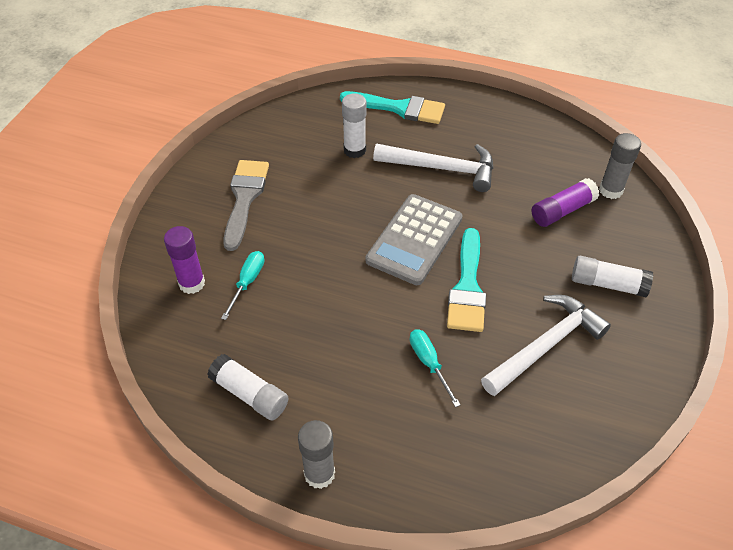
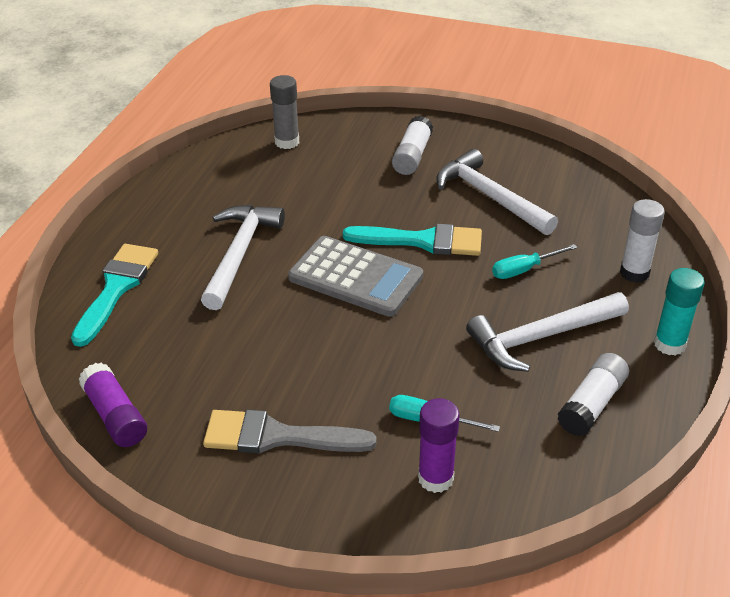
camera: 90 degrees left, 10 degrees down
grey glue stick [298,420,335,489] -> turquoise glue stick [654,268,705,356]
white glue stick [342,94,367,158] -> white glue stick moved to [620,199,665,283]
purple glue stick [532,178,599,227] -> purple glue stick moved to [79,362,147,447]
none -> white hammer [466,292,629,372]

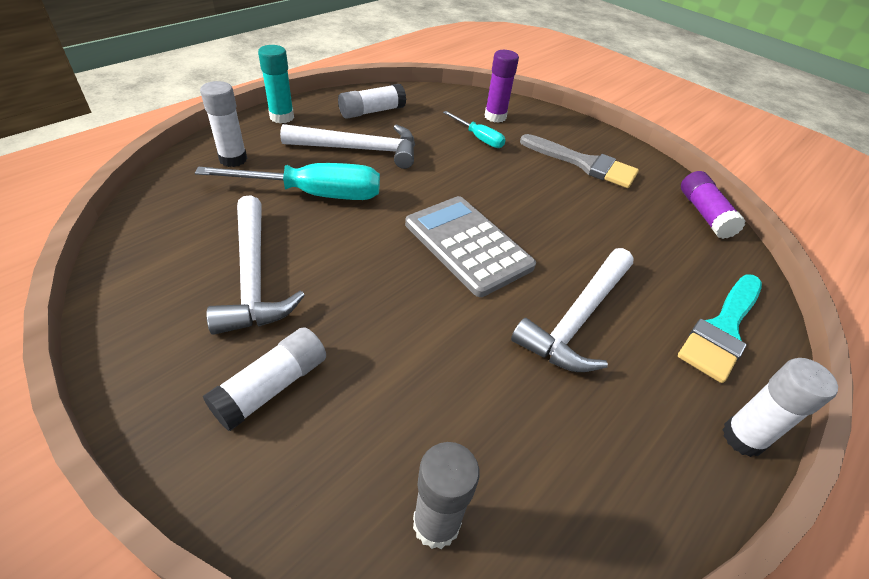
camera: 160 degrees left, 5 degrees up
turquoise brush [343,224,482,256] -> none
turquoise screwdriver [492,244,578,279] -> turquoise screwdriver [195,163,380,200], size x1.90
none -> white glue stick [722,358,838,457]

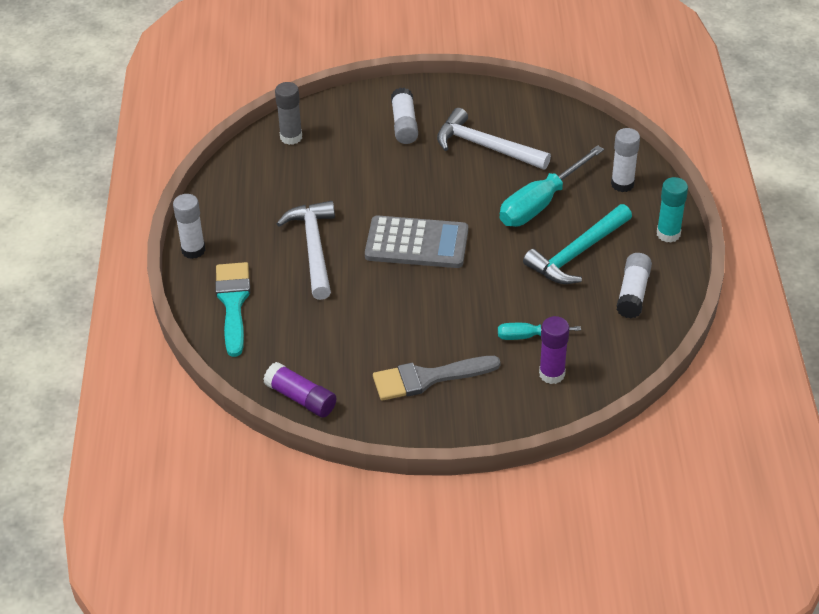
camera: 140 degrees right, 0 degrees up
white hammer [280,124,415,169] -> turquoise hammer [523,204,632,284]

